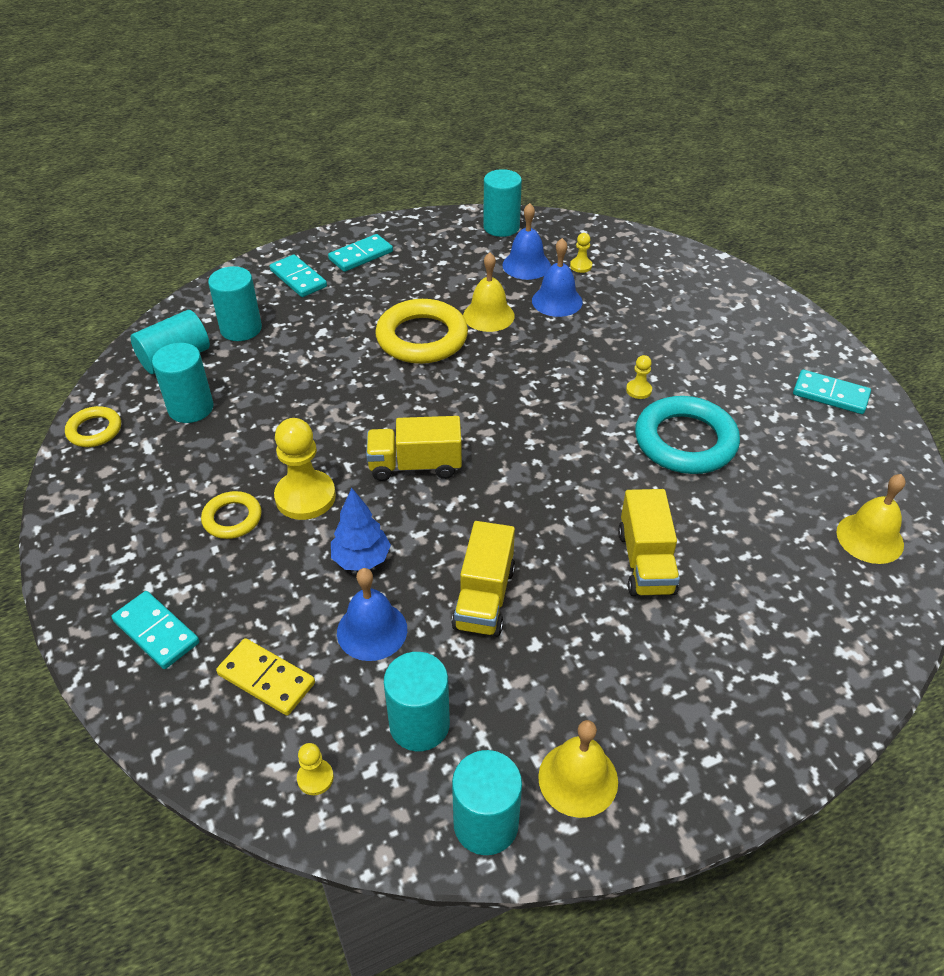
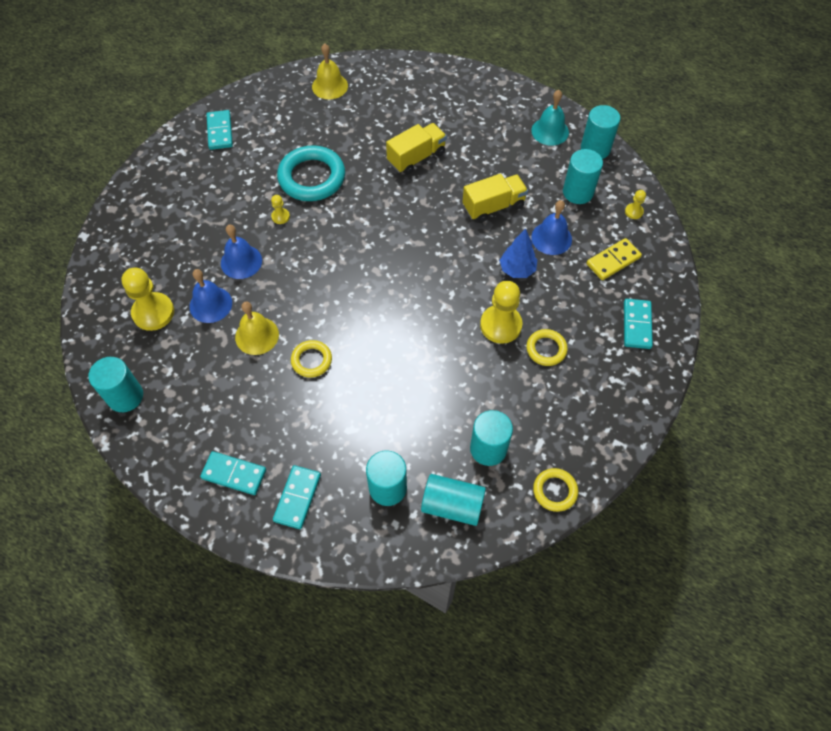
camera: 125 degrees left, 15 degrees up
yellow domino [216,638,315,715] -> yellow domino turned 60 degrees clockwise [586,238,642,280]
yellow truck [366,416,462,481] -> none
yellow ring [375,299,468,364] -> yellow ring [291,340,332,378], size x0.53
blue bell [502,203,551,280] -> blue bell moved to [221,225,262,279]
yellow bell [538,720,618,818] -> turquoise bell [531,90,569,146]
yellow pawn [570,233,592,273] -> yellow pawn [121,268,174,331], size x2.12

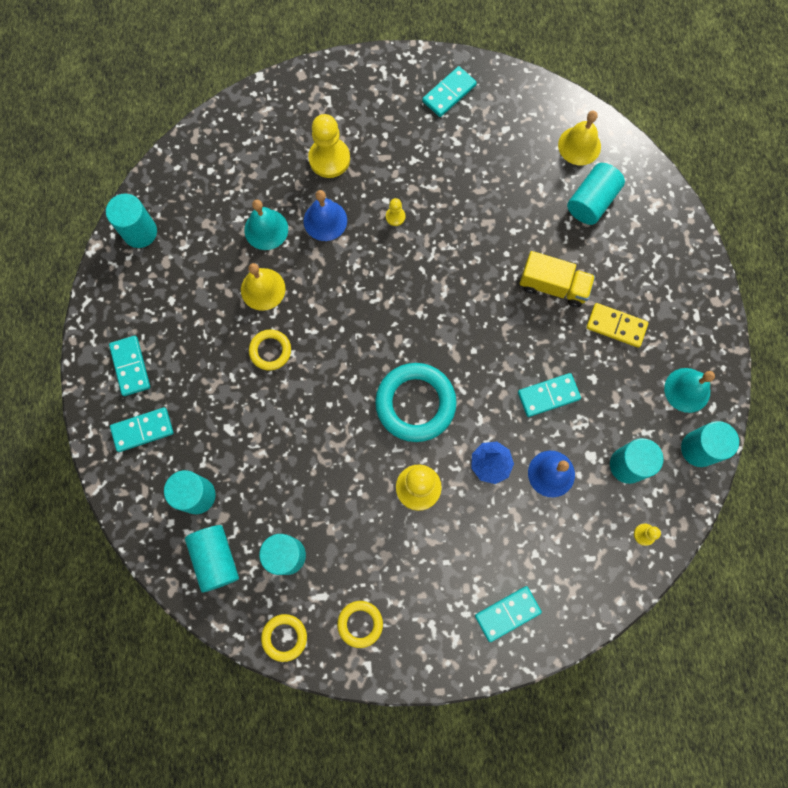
camera: 55 degrees right, 15 degrees up
yellow pawn [121,268,174,331] -> yellow pawn moved to [308,114,350,178]
blue bell [189,269,232,323] -> turquoise bell [244,200,288,250]
turquoise ring [277,145,345,201] -> turquoise ring moved to [375,363,457,442]
yellow truck [463,174,528,223] -> turquoise domino [518,373,581,417]
yellow ring [526,329,568,366] -> yellow ring moved to [337,601,383,648]
yellow domino [586,238,642,280] -> yellow domino moved to [586,303,648,348]
none -> turquoise cylinder [567,163,625,225]

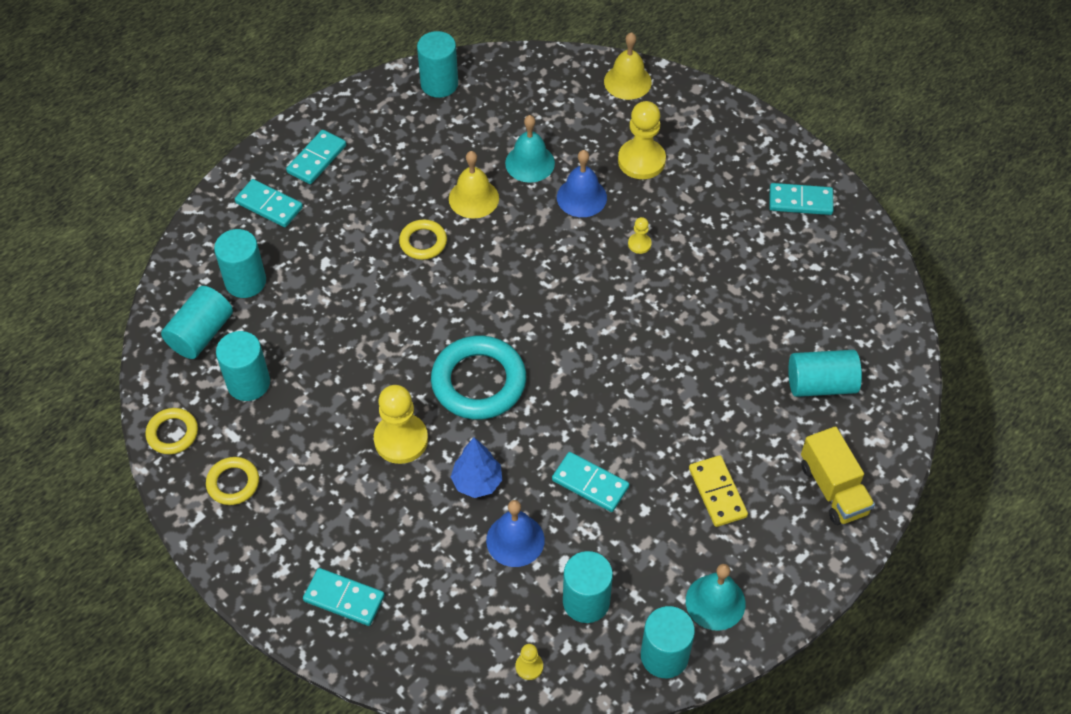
camera: 50 degrees right, 20 degrees down
yellow truck [519,251,595,307] -> yellow truck moved to [801,426,875,525]
yellow bell [558,111,601,165] -> yellow bell moved to [604,32,652,100]

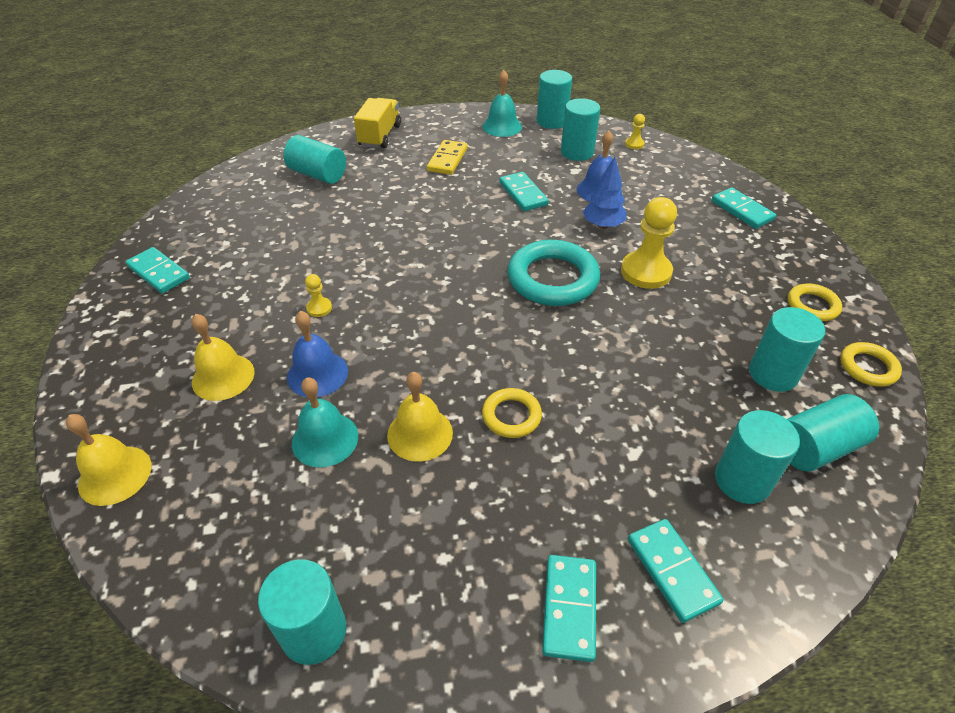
camera: 145 degrees left, 10 degrees down
turquoise domino [286,130,346,184] -> turquoise domino turned 60 degrees counterclockwise [542,555,596,662]
yellow pawn [618,101,666,179] -> yellow bell [191,314,255,401]

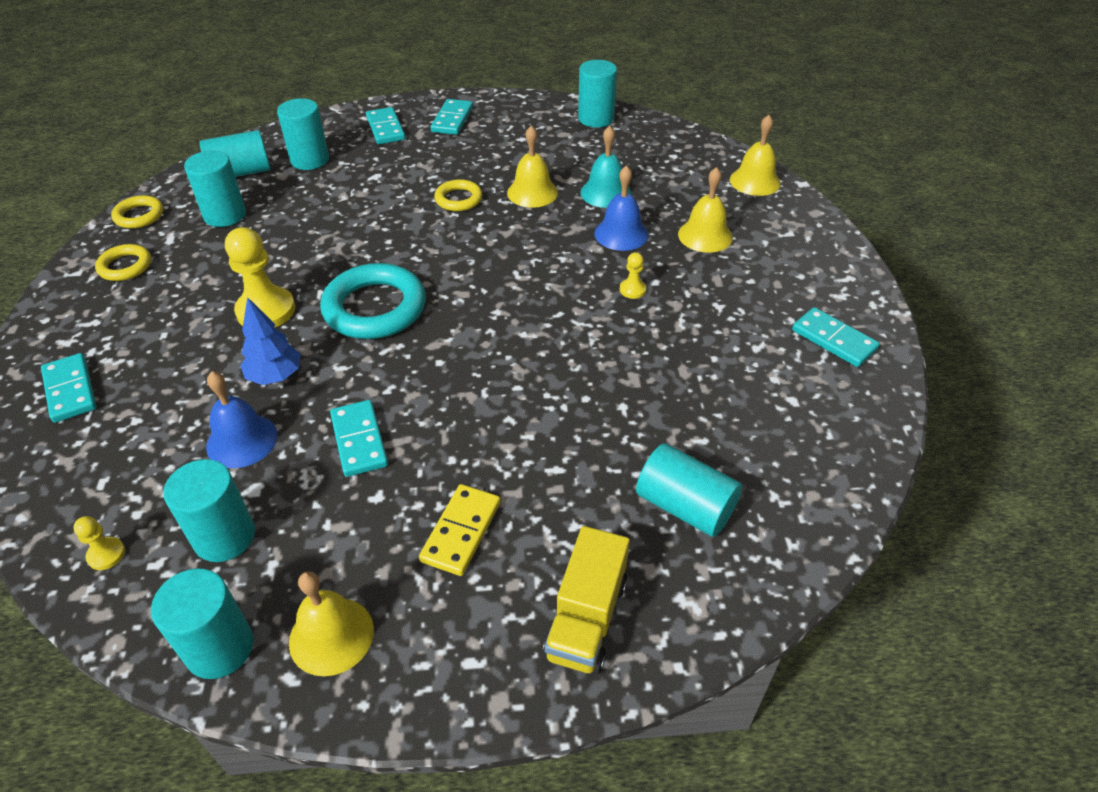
camera: 175 degrees left, 0 degrees up
turquoise bell [482,70,522,137] -> yellow bell [289,571,374,676]

